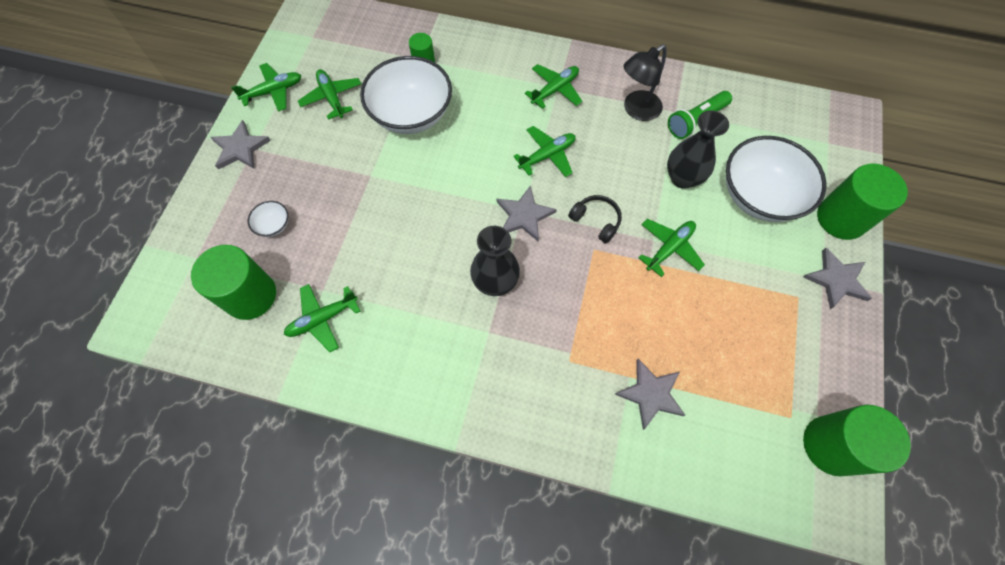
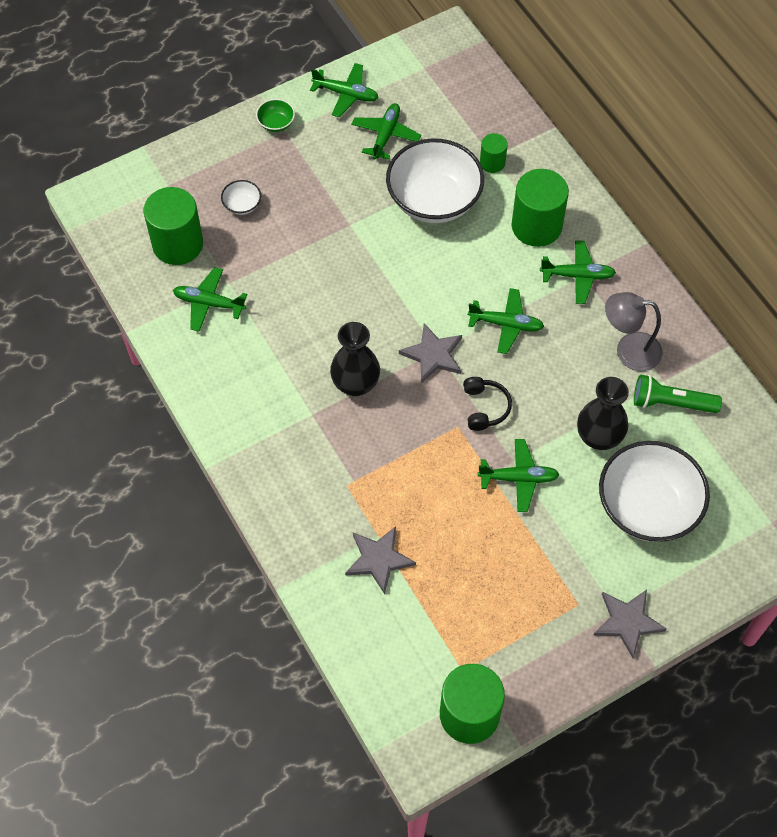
camera: 45 degrees right, 5 degrees down
grey star [211,120,271,169] -> green bowl [256,99,295,132]
black lamp [624,44,667,121] -> grey lamp [605,292,663,371]
green cylinder [817,164,908,240] -> green cylinder moved to [512,169,569,247]

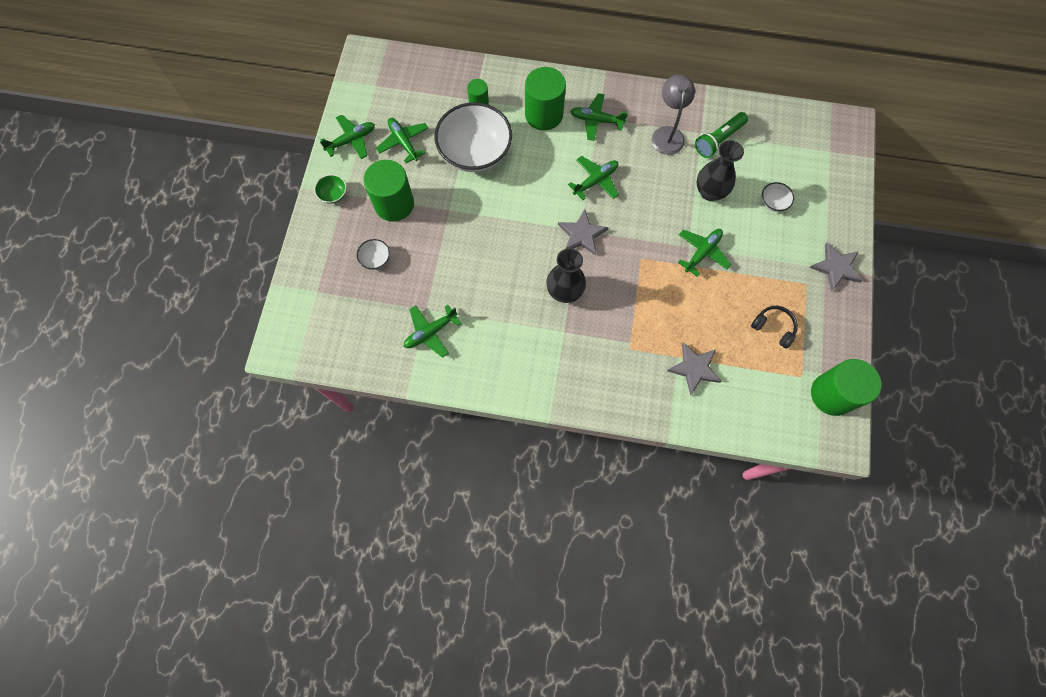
camera: 50 degrees left, 10 degrees up
green cylinder [143,187,203,265] -> green cylinder moved to [363,160,414,222]
black headphones [463,377,512,431] -> black headphones moved to [751,306,798,349]
green plane [540,240,616,304] -> green plane turned 120 degrees counterclockwise [570,93,628,141]
white bowl [599,441,710,542] -> white bowl [762,182,794,212], size x0.41
grey lamp [605,292,663,371] -> grey lamp turned 135 degrees clockwise [652,75,695,155]

